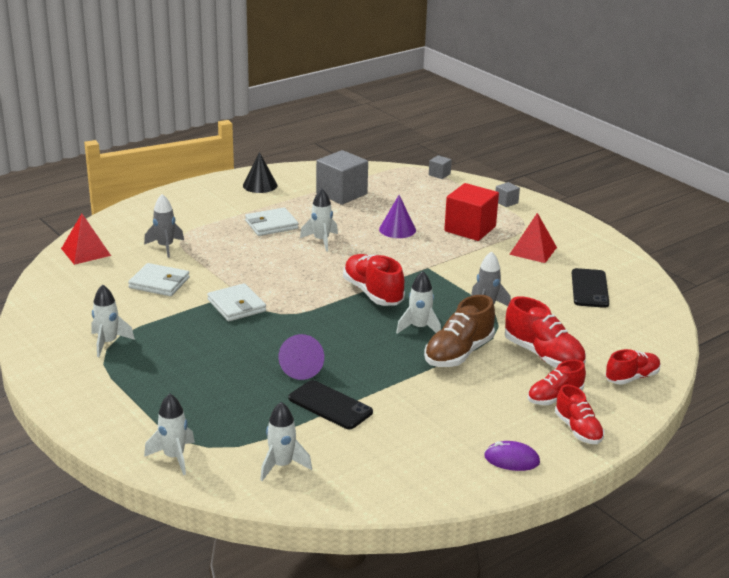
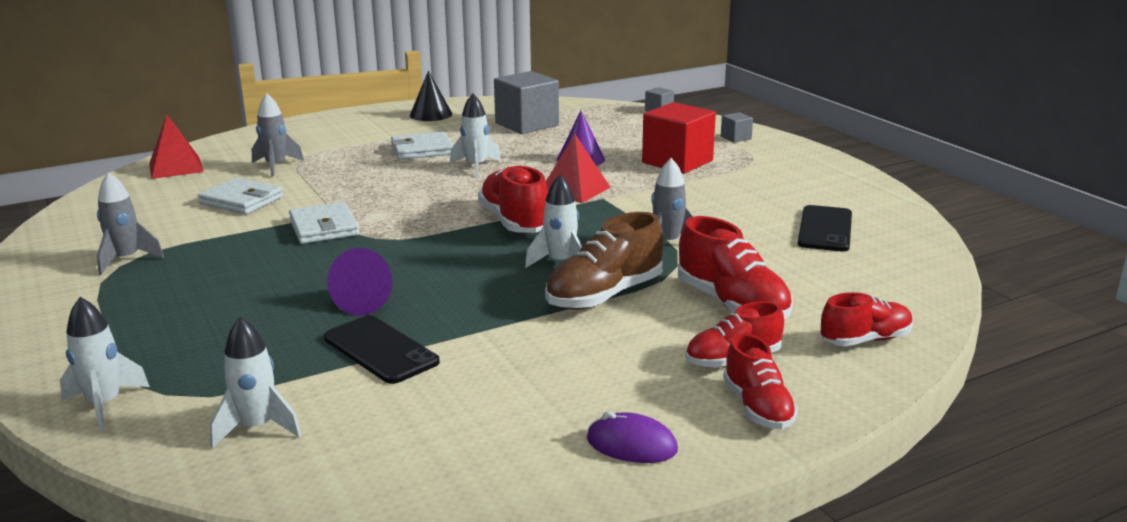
camera: 10 degrees right, 5 degrees down
white rocket [91,284,135,357] -> grey rocket [97,172,164,275]
red pyramid [509,213,557,263] -> red pyramid moved to [546,134,611,203]

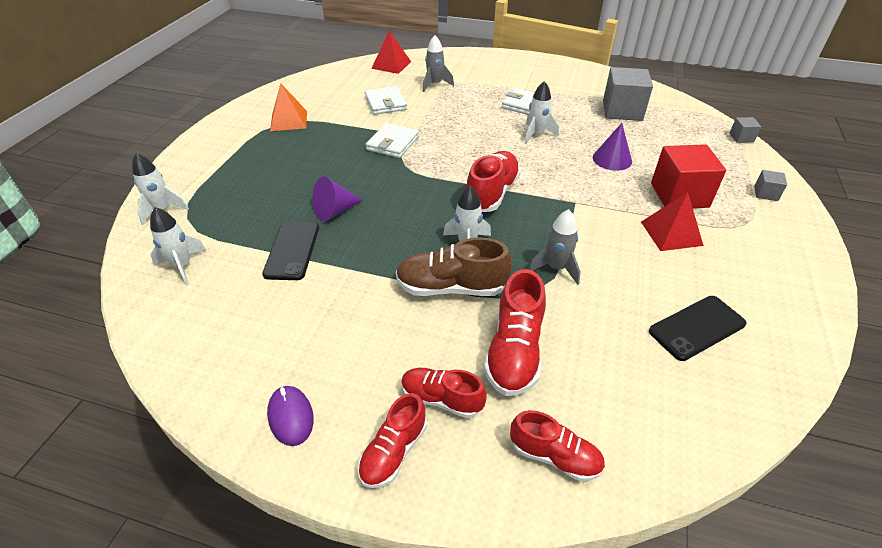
camera: 45 degrees right, 20 degrees up
grey rocket [97,172,164,275] -> orange pyramid [270,84,307,131]
black cone [410,71,452,121] -> none
red pyramid [546,134,611,203] -> red pyramid moved to [641,192,704,251]

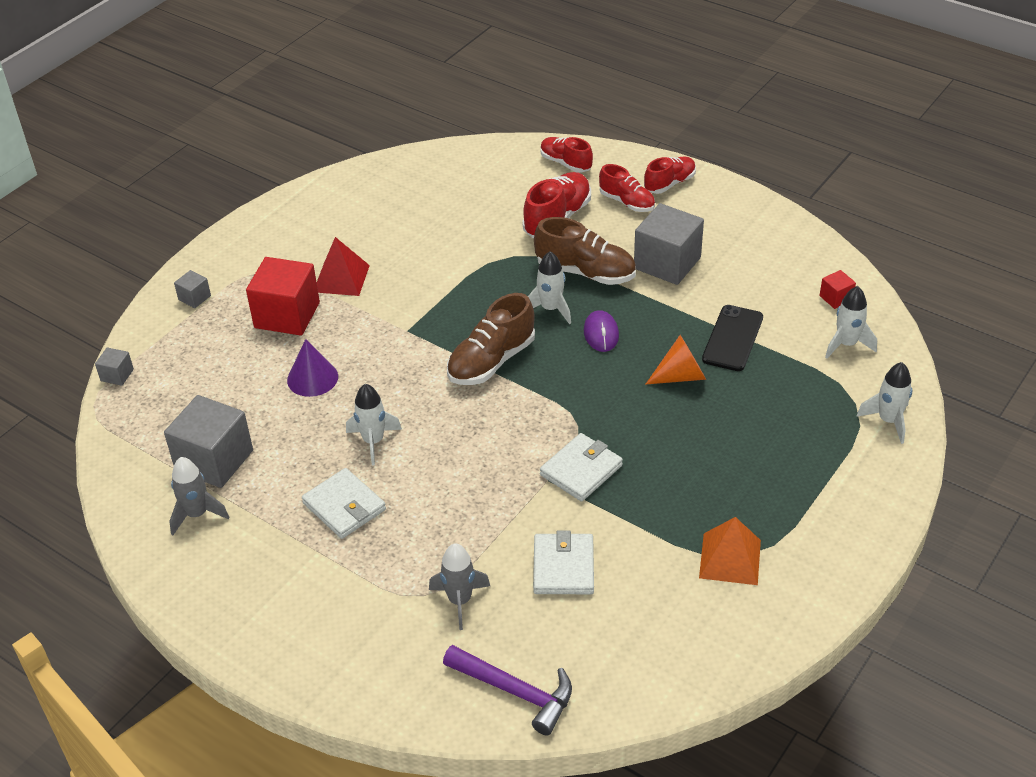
camera: 160 degrees left, 0 degrees up
purple mouse [267,386,314,446] -> purple mouse moved to [584,310,619,352]
purple cone [313,176,363,222] -> orange cone [646,335,706,384]
red pyramid [371,31,411,74] -> purple hammer [443,645,572,736]
red shoe [467,151,521,212] -> brown shoe [447,293,535,385]
grey rocket [528,209,581,285] -> grey rocket moved to [169,457,229,535]
black phone [649,296,747,361] -> none
none -> grey cube [634,203,704,285]
none -> red cube [819,270,856,309]

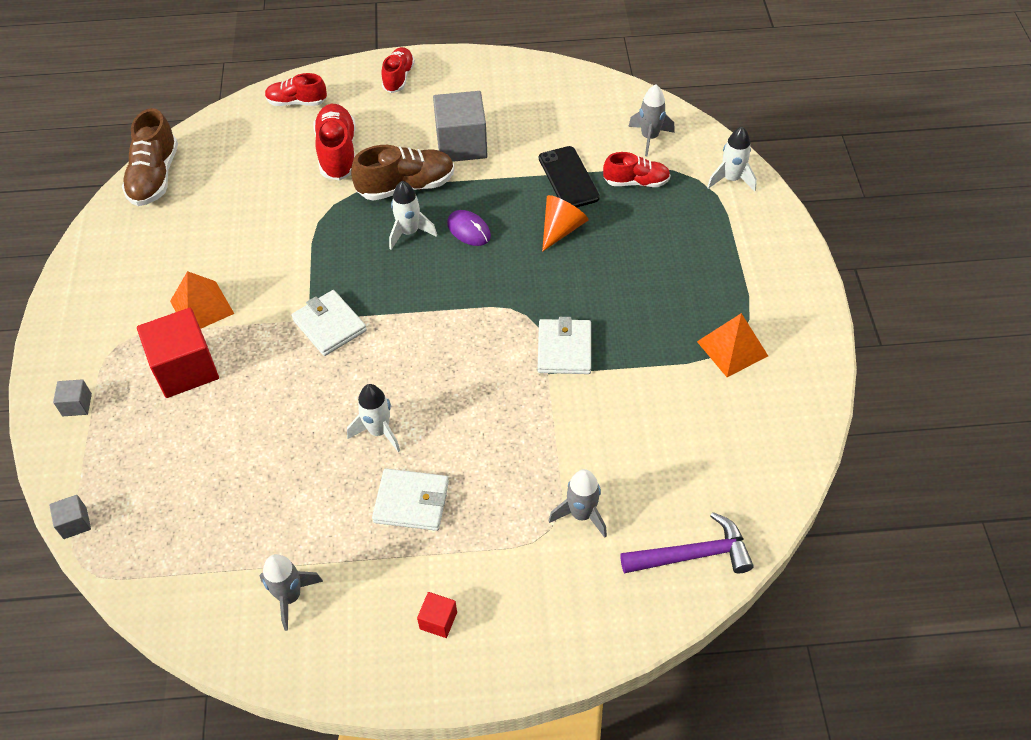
camera: 40 degrees left, 10 degrees up
grey cube [164,395,253,488] -> none
purple cone [287,339,338,397] -> none
red pyramid [317,237,370,296] -> orange pyramid [170,271,234,329]
brown shoe [447,293,535,385] -> brown shoe moved to [122,108,178,206]
white wallet [533,530,594,594] -> white wallet moved to [291,290,367,356]
red shoe [599,164,655,212] -> red shoe moved to [603,152,671,187]
red cube [819,270,856,309] -> red cube moved to [417,592,457,638]
white rocket [825,286,877,359] -> grey rocket [628,84,675,156]

